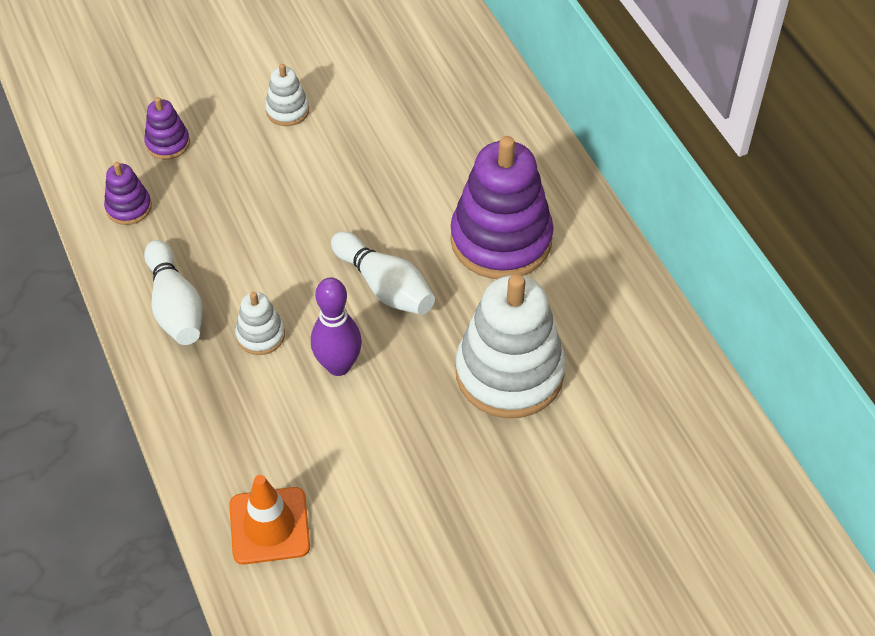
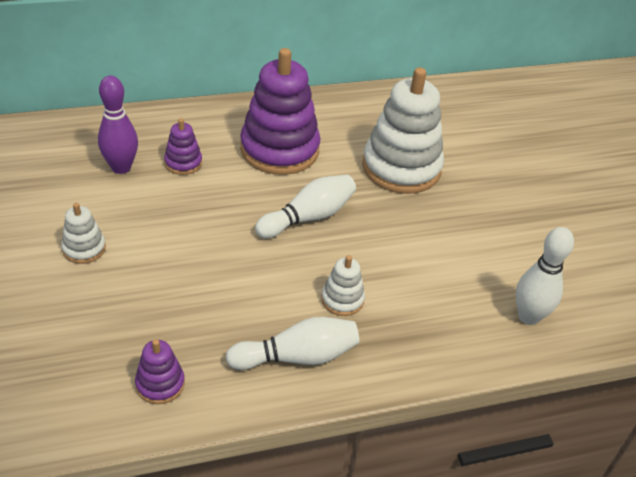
camera: 85 degrees left, 10 degrees down
purple stacking toy [144,97,190,160] -> purple stacking toy moved to [164,118,202,175]
orange traffic cone [229,475,310,565] -> white bowling pin [516,227,574,325]
purple bowling pin [311,277,362,376] -> purple bowling pin moved to [98,76,138,174]

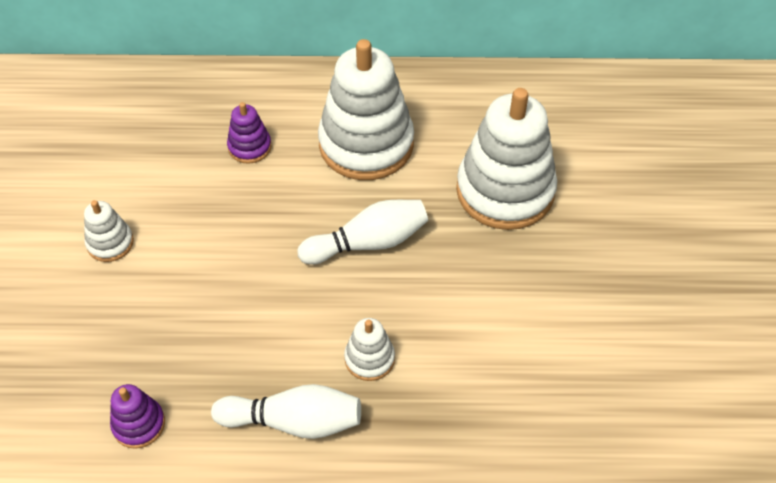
camera: 20 degrees right, 10 degrees up
purple bowling pin [98,76,138,174] -> none
purple stacking toy [240,48,321,175] -> white stacking toy [318,39,414,180]
white bowling pin [516,227,574,325] -> none

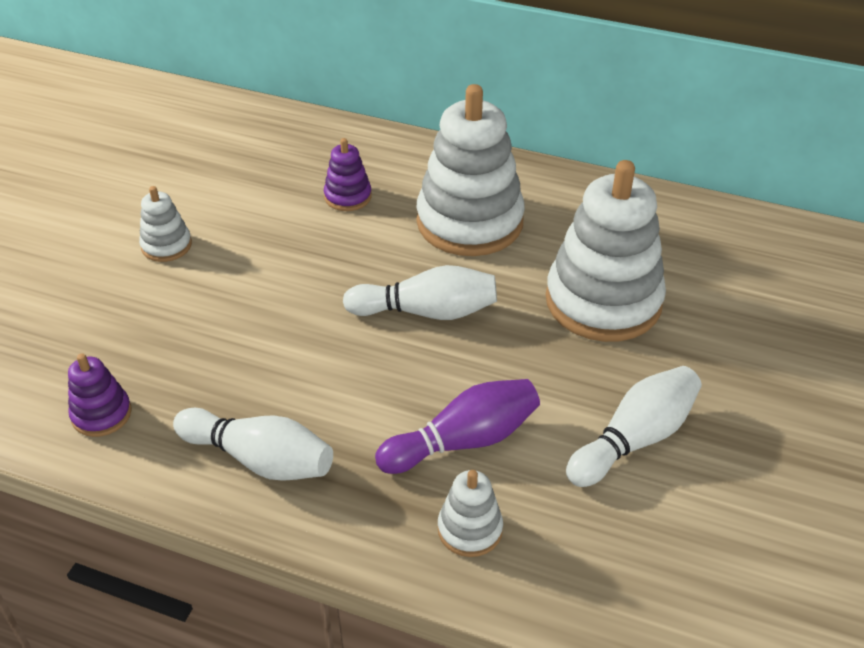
camera: 20 degrees right, 10 degrees down
white stacking toy [344,318,395,381] -> white stacking toy moved to [438,470,503,557]
none -> purple bowling pin [375,379,540,474]
none -> white bowling pin [566,366,702,487]

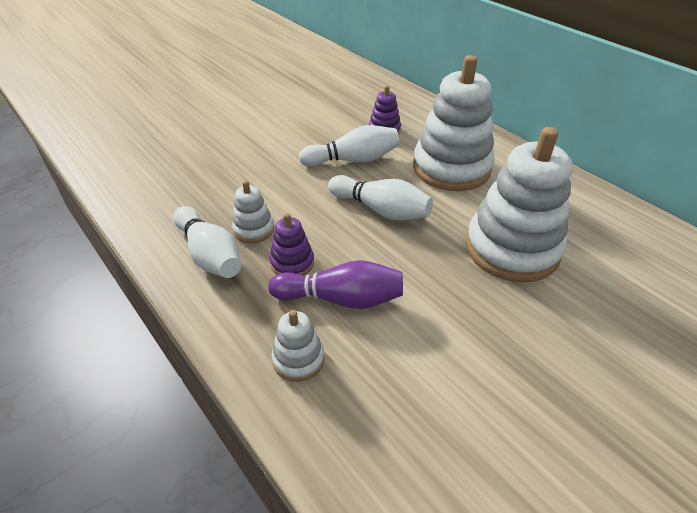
camera: 30 degrees right, 0 degrees up
purple stacking toy [68,353,132,437] -> purple stacking toy moved to [270,213,314,275]
white stacking toy [139,186,192,262] -> white stacking toy moved to [232,180,274,243]
white bowling pin [566,366,702,487] -> white bowling pin moved to [299,125,399,167]

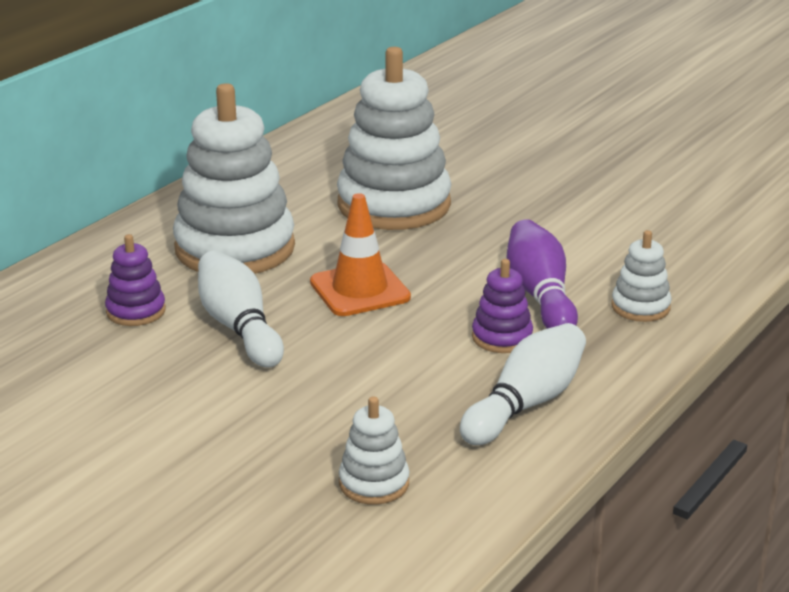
camera: 105 degrees left, 15 degrees down
white stacking toy [232,180,274,243] -> white stacking toy moved to [339,396,409,505]
white bowling pin [328,175,433,221] -> orange traffic cone [310,193,411,316]

